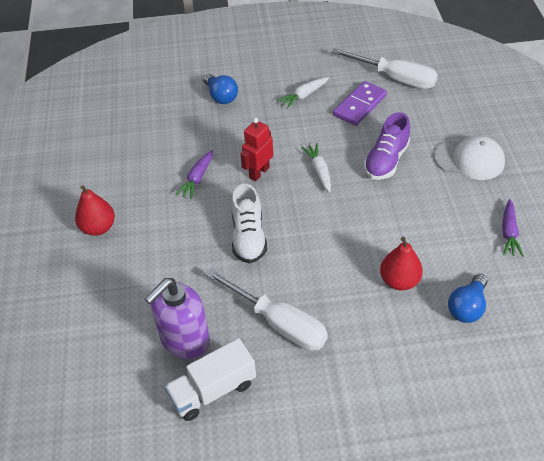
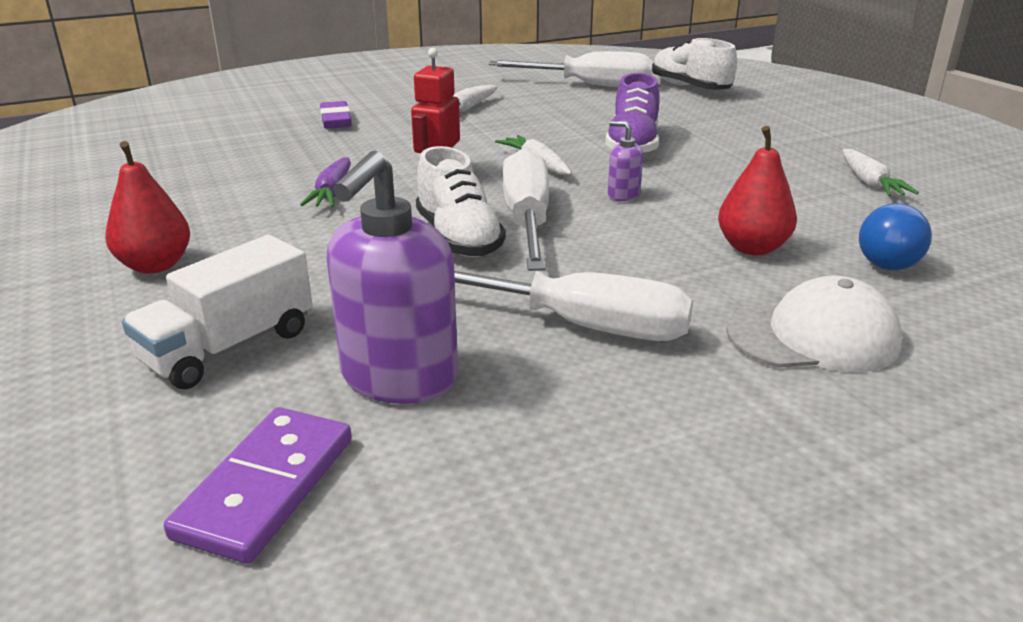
camera: 20 degrees left, 20 degrees down
white truck [165,338,256,421] -> white truck moved to [122,235,313,389]
blue light bulb [203,74,238,104] -> purple eraser [320,101,352,129]
purple domino [333,81,387,126] -> purple domino moved to [164,407,352,564]
white cap [434,136,505,180] -> white cap moved to [726,276,902,372]
purple carrot [502,199,524,257] -> white carrot [843,149,919,196]
none -> white screwdriver [503,148,549,271]
none -> purple soap dispenser [608,121,643,201]
none -> white shoe [652,38,737,90]

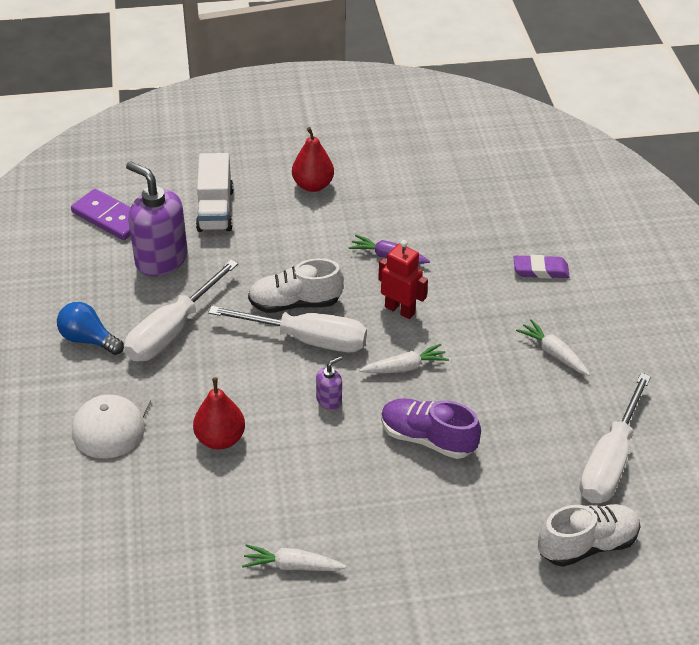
camera: 105 degrees right, 15 degrees up
white truck [122,235,313,389] -> white truck turned 150 degrees counterclockwise [196,153,234,232]
blue light bulb [859,203,932,270] -> blue light bulb moved to [57,302,124,355]

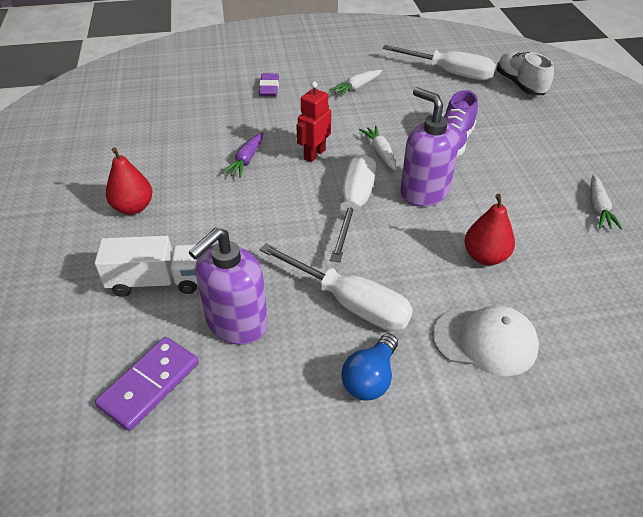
camera: 90 degrees left, 0 degrees up
white shoe [248,258,344,313] -> none
purple soap dispenser [316,356,342,410] -> purple soap dispenser [400,87,459,207], size x2.20

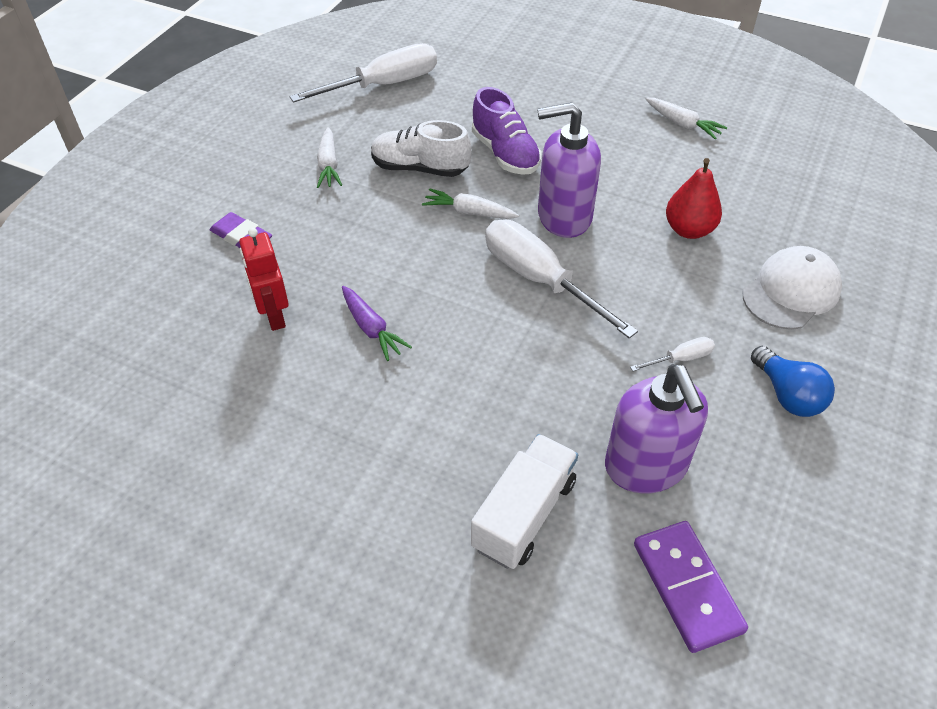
camera: 55 degrees left, 5 degrees up
red pear [106,147,152,215] -> none
white screwdriver [259,243,413,331] -> white screwdriver [630,337,715,371], size x0.44
red robot [296,81,331,162] -> red robot moved to [239,228,289,331]
white shoe [497,52,554,95] -> white shoe moved to [371,120,472,177]

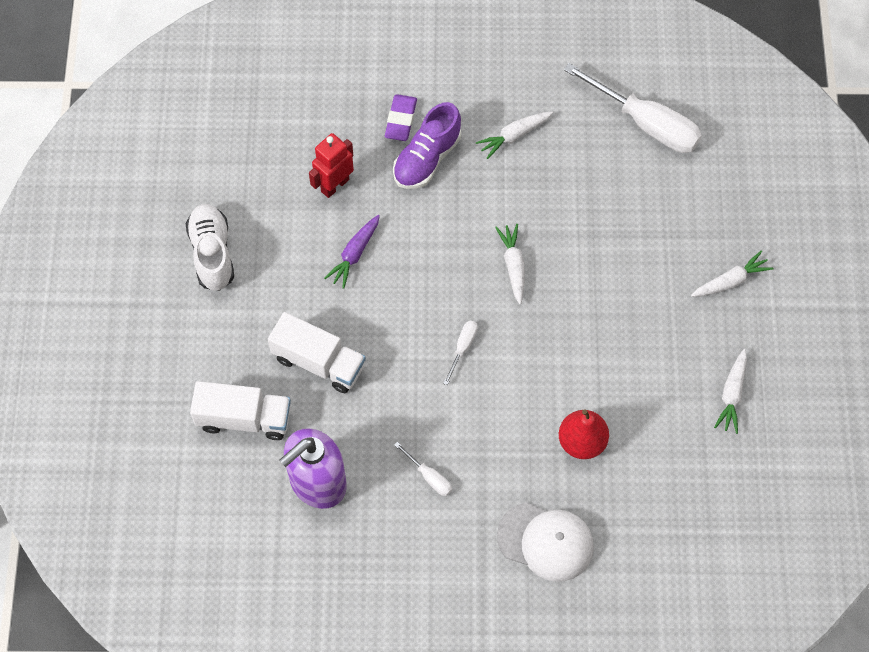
camera: 65 degrees right, 15 degrees up
white shoe [371,120,472,177] -> white shoe moved to [186,204,234,291]
purple shoe [472,87,542,175] -> purple shoe moved to [393,102,461,189]
white screwdriver [485,220,638,339] -> white screwdriver [443,321,478,385], size x0.44
purple soap dispenser [537,102,601,238] -> none
purple domino [634,521,748,653] -> none
blue light bulb [751,346,835,417] -> none
none -> white truck [268,312,366,393]
none -> white carrot [691,251,774,297]

